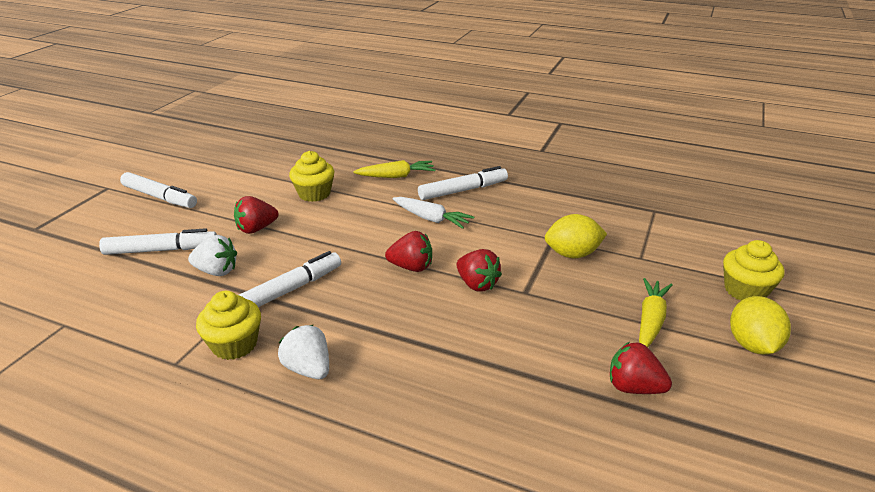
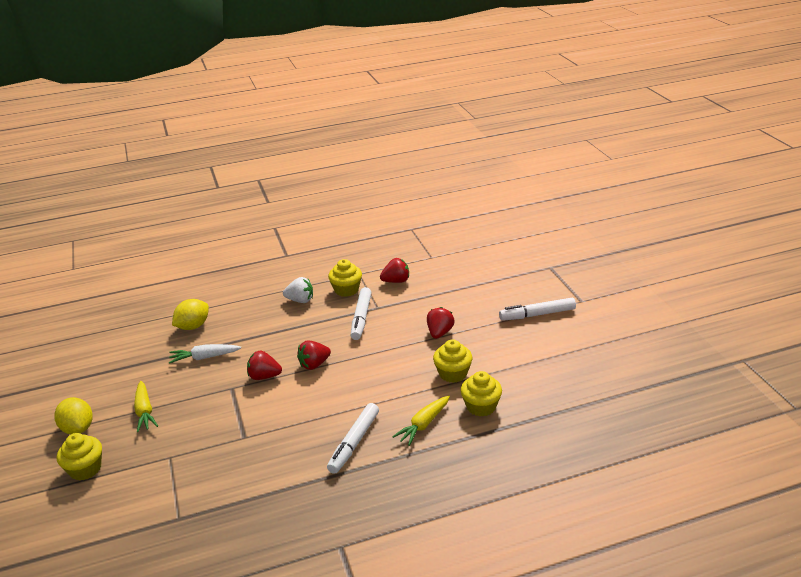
camera: 140 degrees right, 0 degrees up
white marker [99,228,217,255] -> none
white strawberry [188,235,237,276] -> none
white carrot [393,197,474,229] -> white carrot moved to [169,344,241,364]
yellow lemon [545,214,607,258] -> yellow lemon moved to [172,299,209,330]
red strawberry [610,342,672,394] -> red strawberry moved to [380,258,409,283]
none -> yellow cupcake [461,371,502,416]

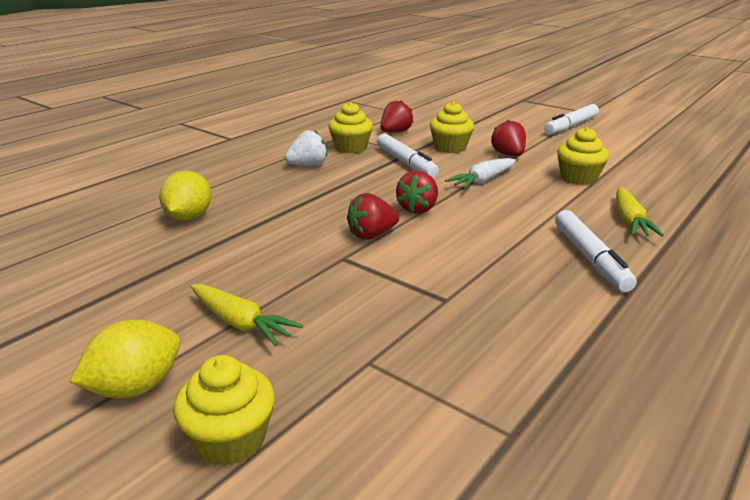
camera: 35 degrees left, 5 degrees down
yellow lemon [54,397,93,434] -> yellow lemon turned 60 degrees counterclockwise [70,320,180,398]
white carrot [169,344,241,364] -> white carrot moved to [445,158,516,189]
yellow cupcake [461,371,502,416] -> yellow cupcake moved to [430,101,474,153]

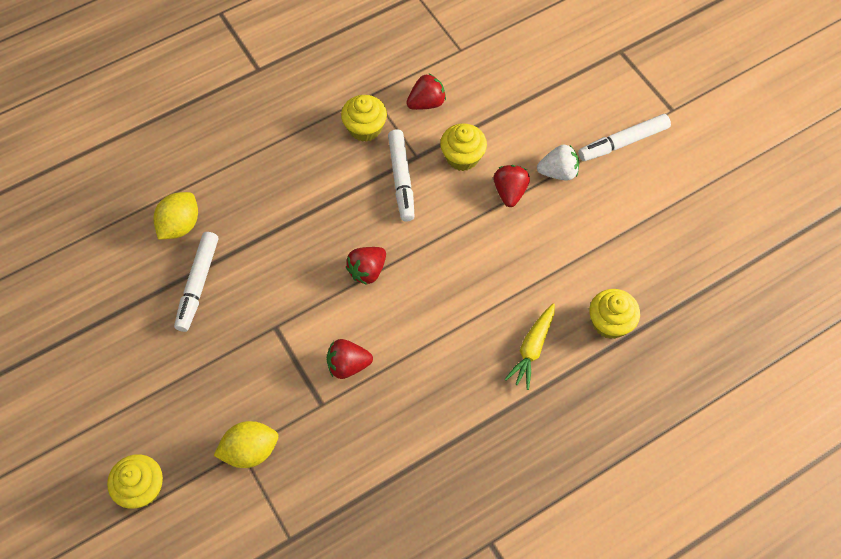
camera: 20 degrees right, 35 degrees up
yellow lemon [70,320,180,398] -> yellow lemon moved to [213,421,278,468]
yellow carrot [191,284,303,346] -> none
white strawberry [285,130,327,166] -> white strawberry moved to [537,145,579,180]
red strawberry [347,193,399,240] -> red strawberry moved to [327,339,373,379]
white carrot [445,158,516,189] -> none
white marker [555,210,637,292] -> white marker moved to [174,232,218,332]
yellow cupcake [557,127,609,185] -> yellow cupcake moved to [589,289,640,339]

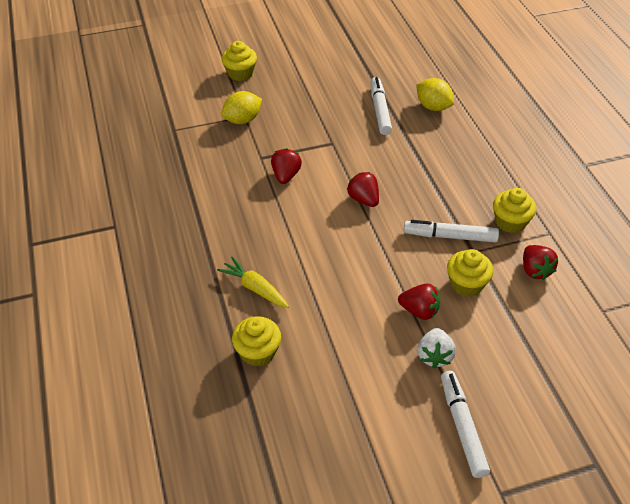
camera: 105 degrees right, 15 degrees down
white marker [174,232,218,332] -> white marker turned 60 degrees clockwise [370,77,392,135]
yellow lemon [213,421,278,468] -> yellow lemon turned 60 degrees clockwise [221,91,262,124]

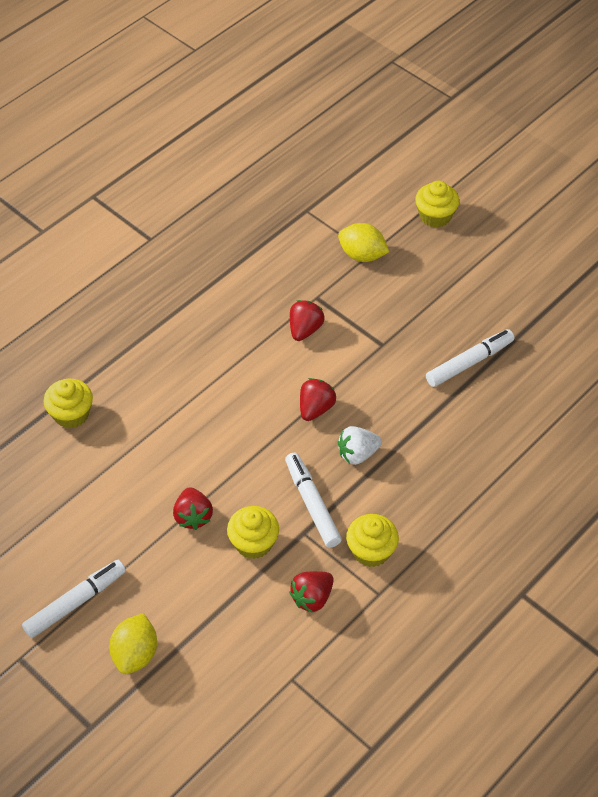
camera: 60 degrees right, 5 degrees up
yellow carrot [217,257,289,308] -> none
red strawberry [271,148,302,184] -> red strawberry turned 45 degrees counterclockwise [290,300,325,341]
yellow lemon [416,78,454,111] -> yellow lemon moved to [109,613,157,674]
white strawberry [417,328,456,369] -> white strawberry moved to [338,426,382,465]

